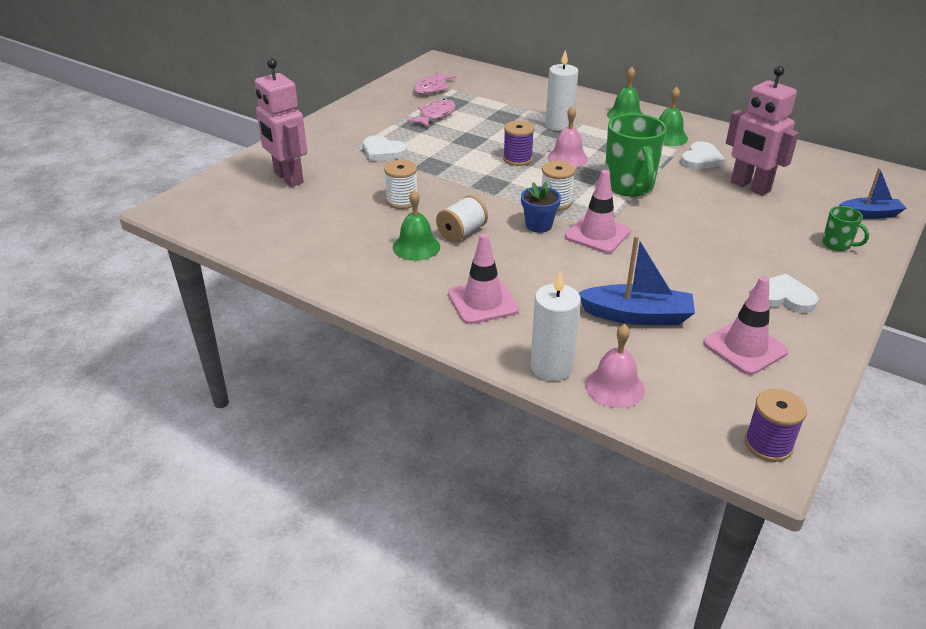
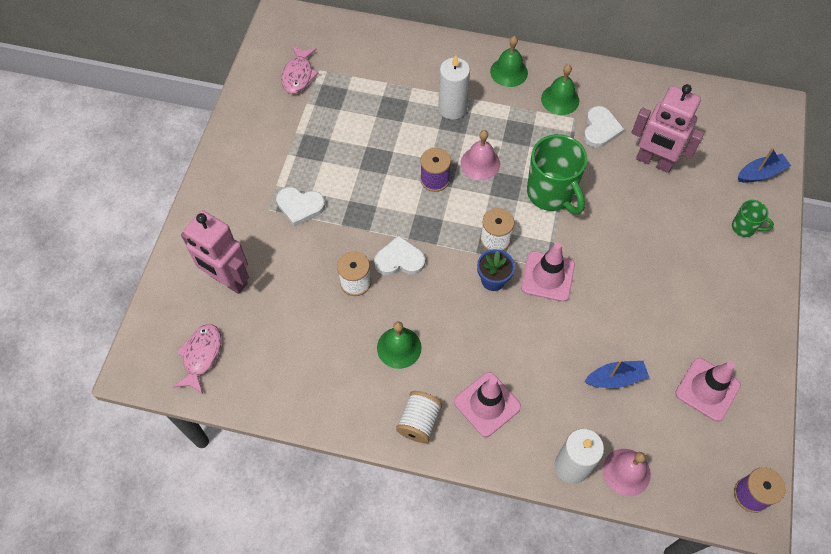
camera: 20 degrees left, 25 degrees up
pink fish [407,99,456,127] -> pink fish moved to [173,324,221,394]
white spool [436,195,488,242] -> white spool moved to [396,391,442,443]
blue boat [579,235,695,325] -> blue boat [584,360,649,388], size x0.66
white heart [752,274,819,313] -> white heart moved to [374,235,425,276]

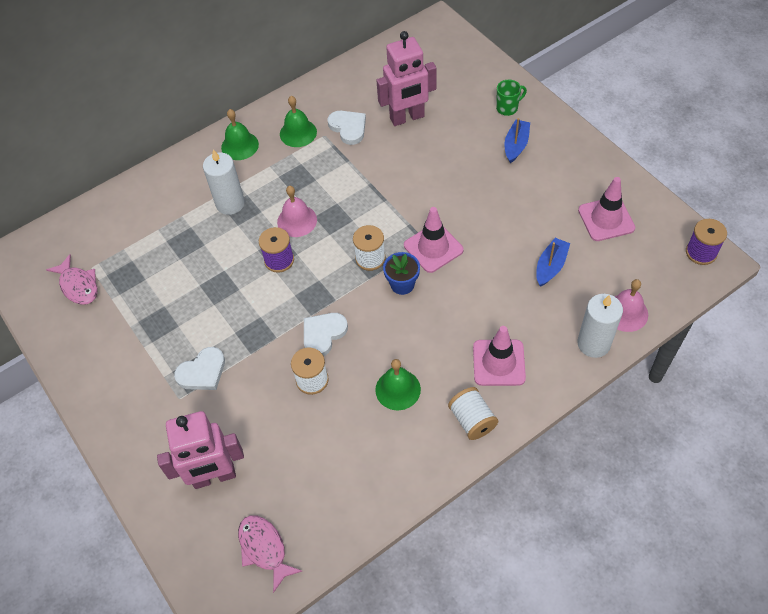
camera: 45 degrees left, 5 degrees down
green mug [527,134,588,214] -> none
blue boat [738,148,791,183] -> blue boat moved to [505,118,530,163]

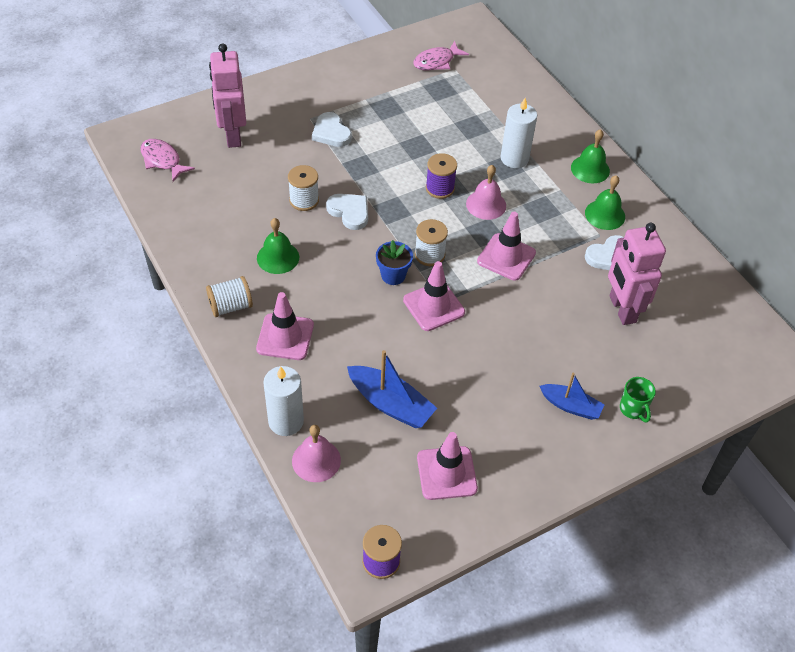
camera: 90 degrees right, 5 degrees down
pink fish [238,515,302,593] -> pink fish turned 105 degrees counterclockwise [140,139,195,182]
blue boat [536,238,570,287] -> blue boat [347,350,437,428], size x1.52
none -> pink traffic cone [477,212,536,281]

